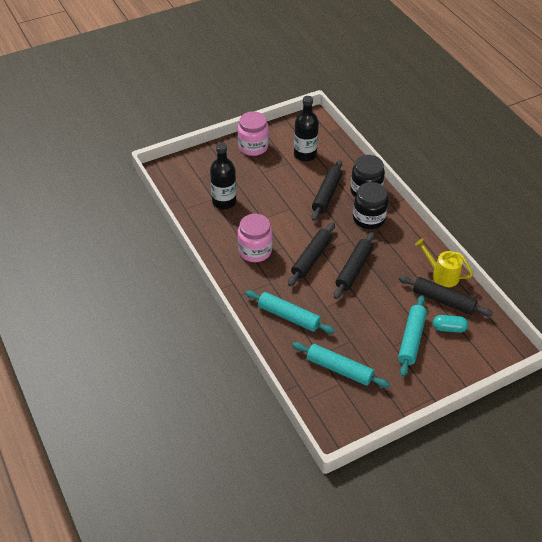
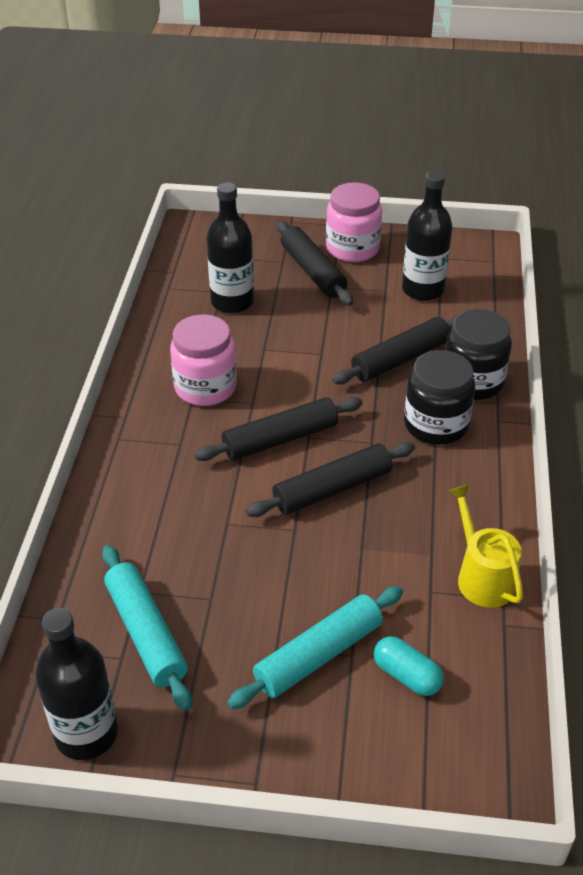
camera: 35 degrees right, 5 degrees down
turquoise rolling pin [245,290,335,334] -> none
black rolling pin [399,276,493,316] -> black rolling pin moved to [277,221,353,306]
none -> black bottle [35,608,118,760]

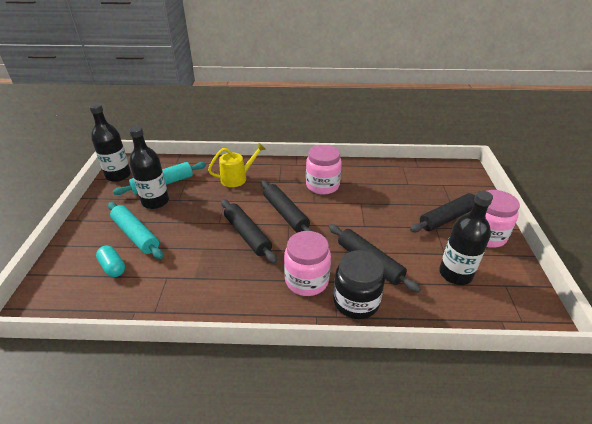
camera: 85 degrees right, 5 degrees down
black bottle [207,182,254,313] -> black bottle moved to [129,126,169,209]
turquoise capsule [374,636,444,696] -> turquoise capsule turned 75 degrees counterclockwise [96,246,125,277]
black jar [404,350,475,445] -> pink jar [284,231,331,296]
yellow watering can [448,484,523,608] -> yellow watering can moved to [208,143,266,187]

